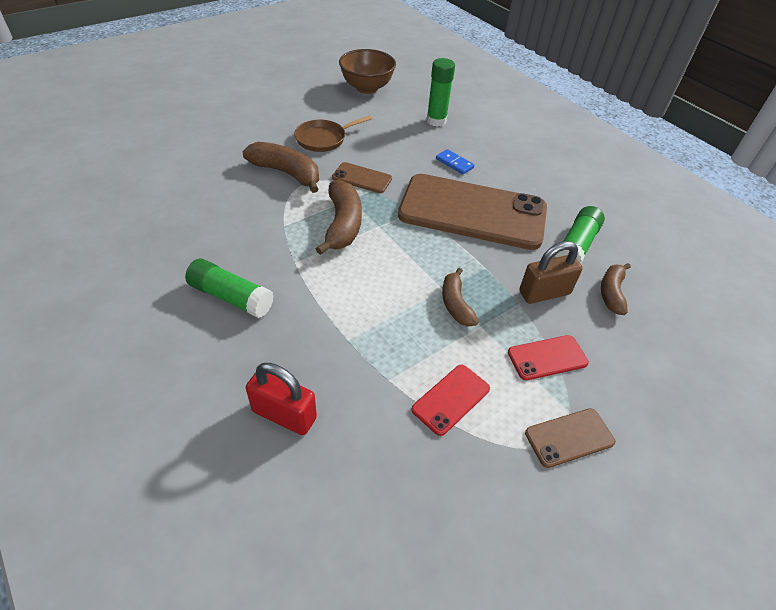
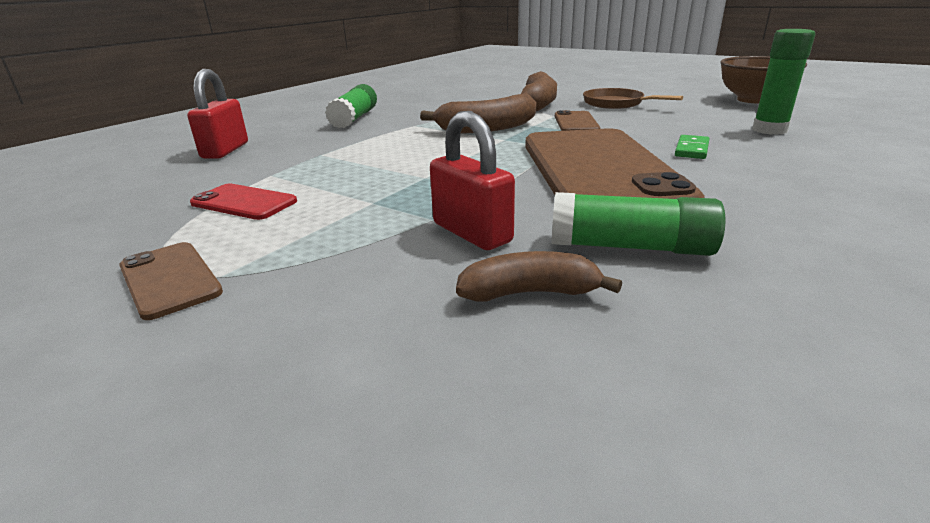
camera: 75 degrees right, 20 degrees down
blue domino [436,149,474,175] -> green domino [675,135,710,159]
brown banana [442,268,479,327] -> none
red phone [508,335,589,381] -> none
brown padlock [519,241,583,304] -> red padlock [430,111,515,250]

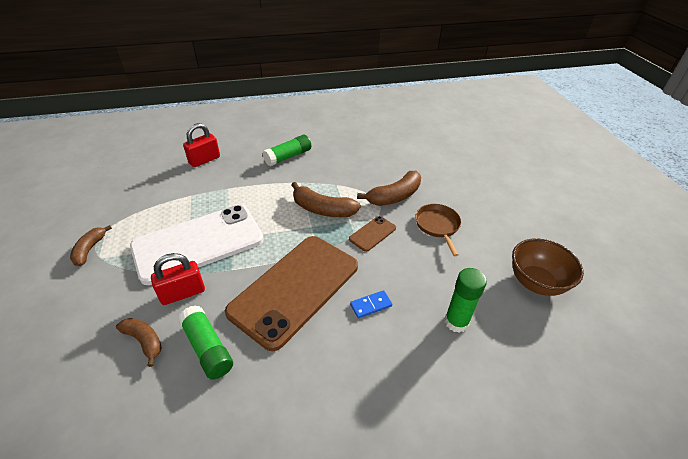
camera: 40 degrees right, 15 degrees up
brown phone [119,242,223,320] -> brown banana [70,225,112,266]
red phone [190,183,297,220] -> none
red padlock [430,111,515,250] -> red padlock turned 60 degrees clockwise [151,253,205,305]
green domino [675,135,710,159] -> blue domino [350,290,392,318]
none -> white phone [130,205,264,285]

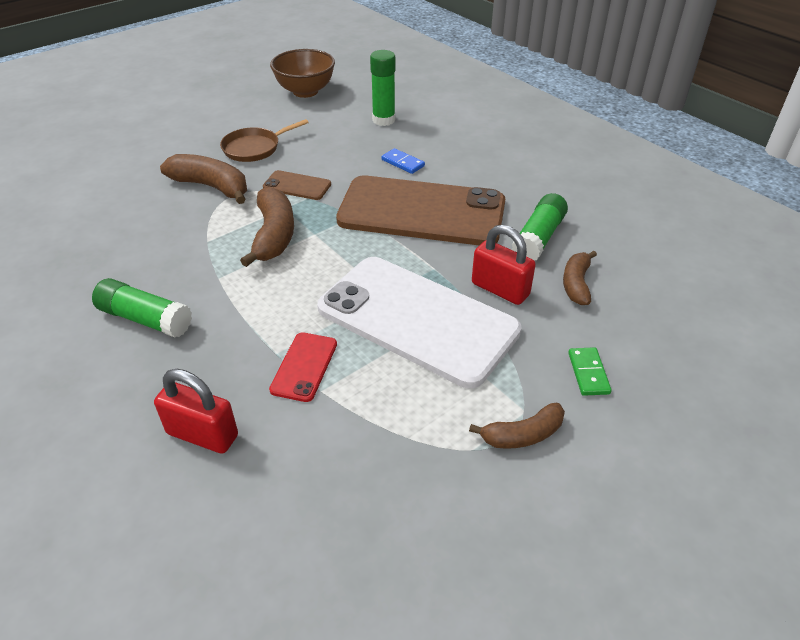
camera: 115 degrees left, 0 degrees up
none -> red phone [269,332,337,402]
none -> green domino [568,347,611,396]

